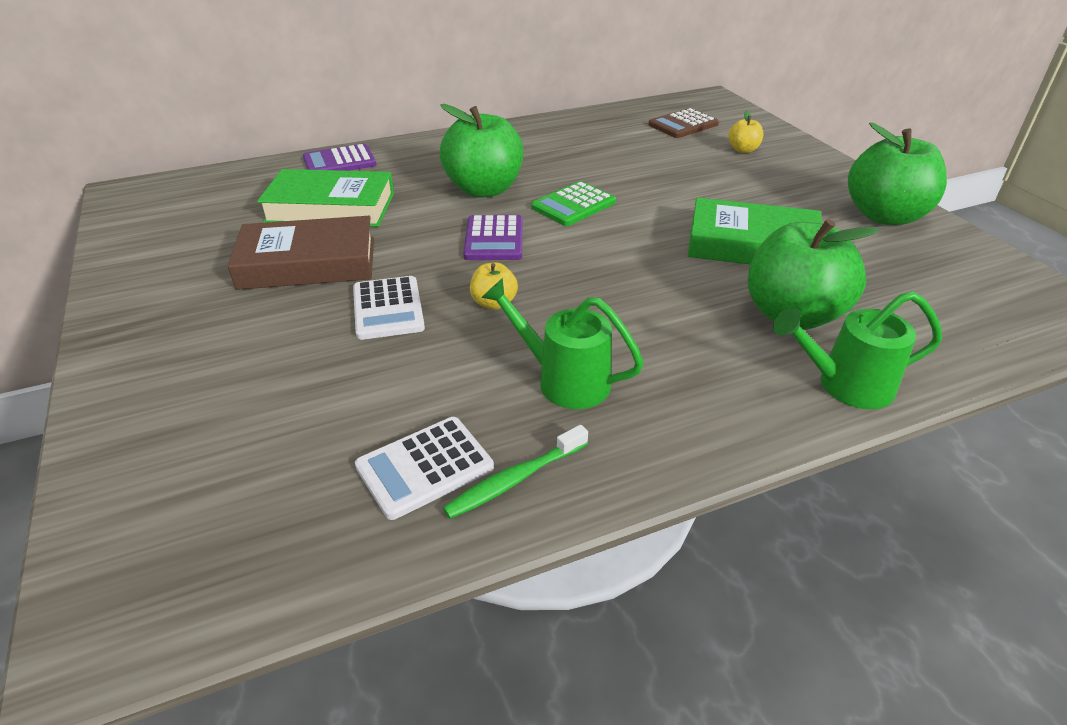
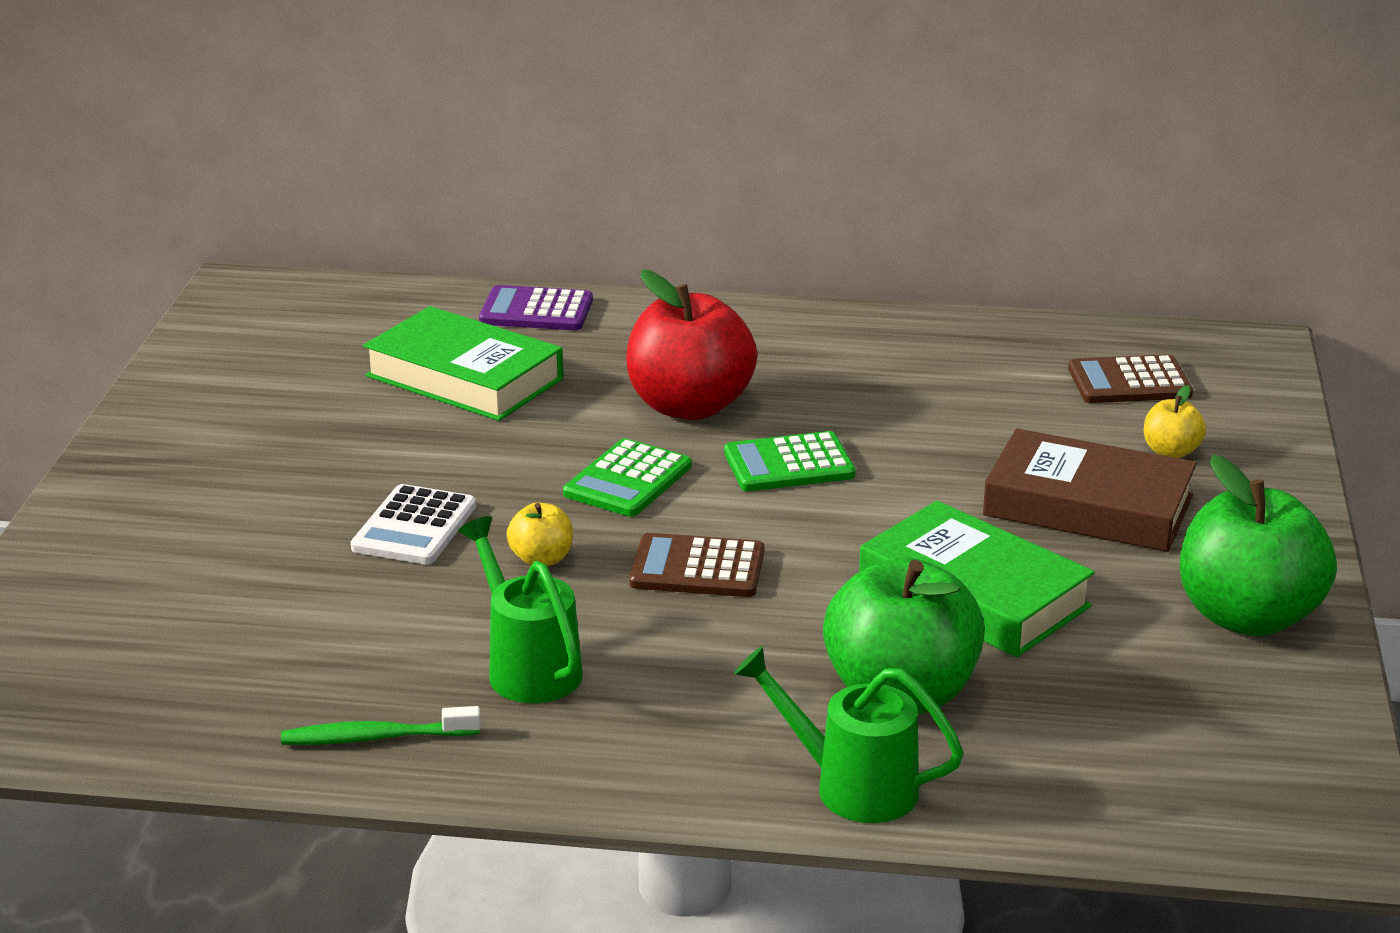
camera: 30 degrees right, 10 degrees down
brown book [228,216,374,290] -> brown book moved to [983,428,1197,552]
white calculator [355,417,494,520] -> none
green apple [440,104,523,198] -> red apple [626,270,757,420]
purple calculator [463,215,523,260] -> green calculator [563,438,692,517]
none -> brown calculator [629,533,764,597]

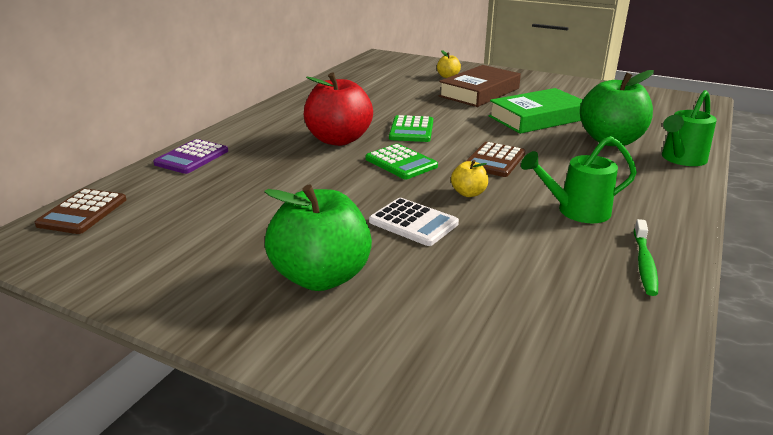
camera: 70 degrees left, 0 degrees up
green book [363,306,563,421] -> none
brown calculator [1068,354,1193,403] -> brown calculator moved to [34,188,127,234]
green apple [1180,455,1337,637] -> green apple moved to [264,185,372,291]

